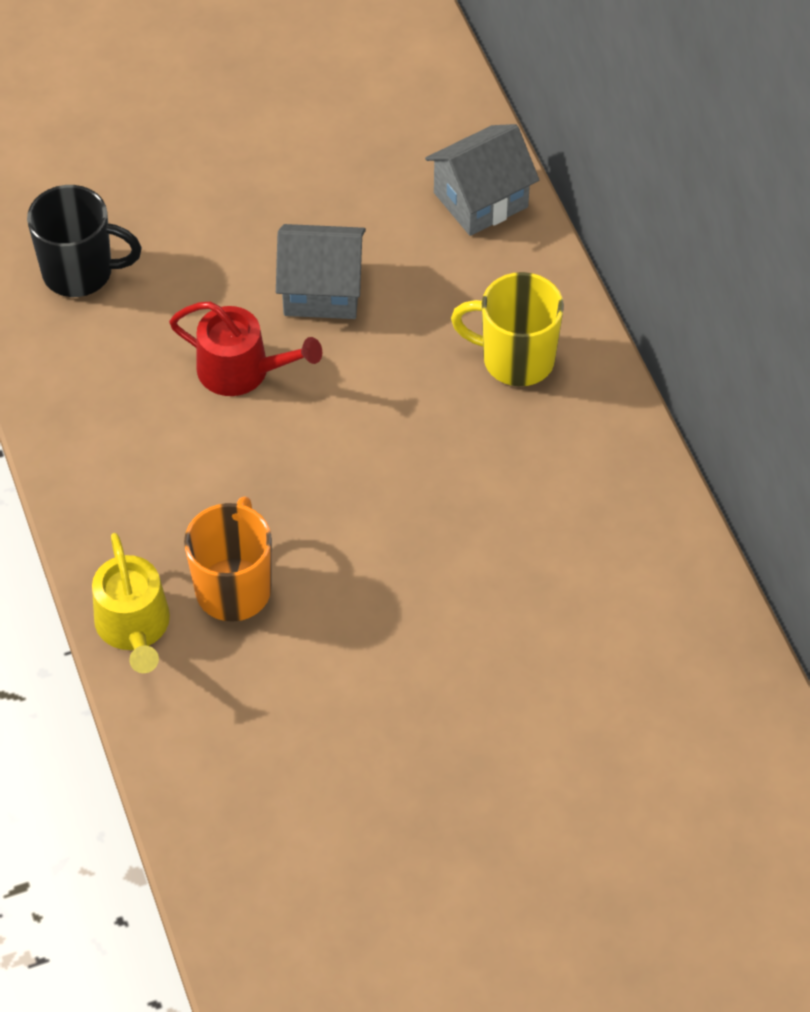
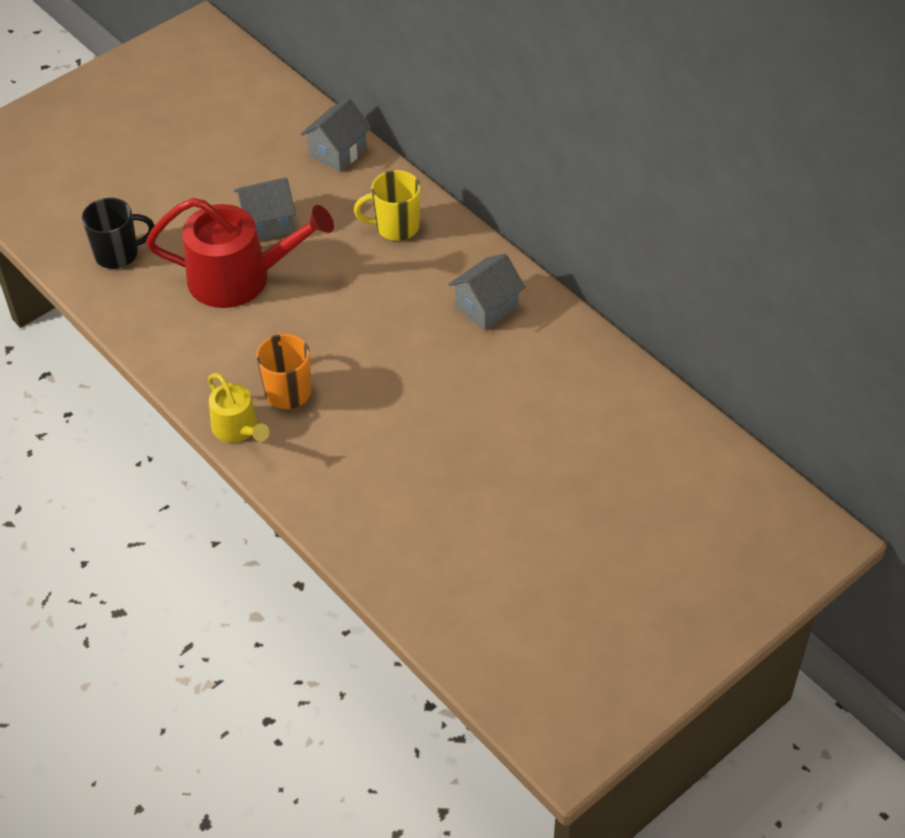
camera: 20 degrees left, 5 degrees down
red watering can [169,301,322,396] -> red watering can [146,198,334,308], size x1.84
none -> grey house [448,253,525,330]

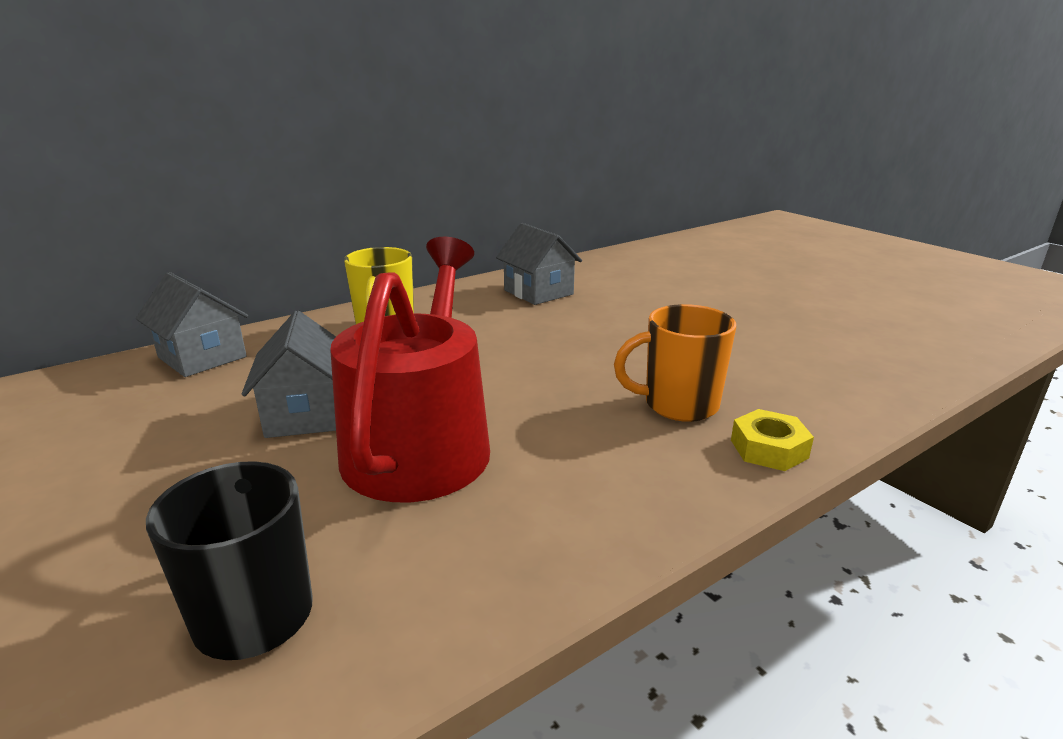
camera: 85 degrees left, 25 degrees down
yellow watering can [208,373,269,443] -> yellow nut [731,409,814,471]

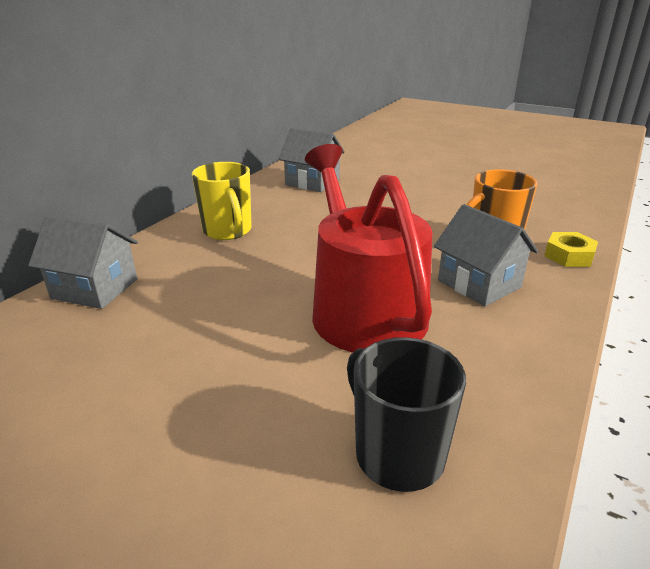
camera: 25 degrees left, 5 degrees up
grey house [242,311,336,438] -> grey house moved to [434,204,538,306]

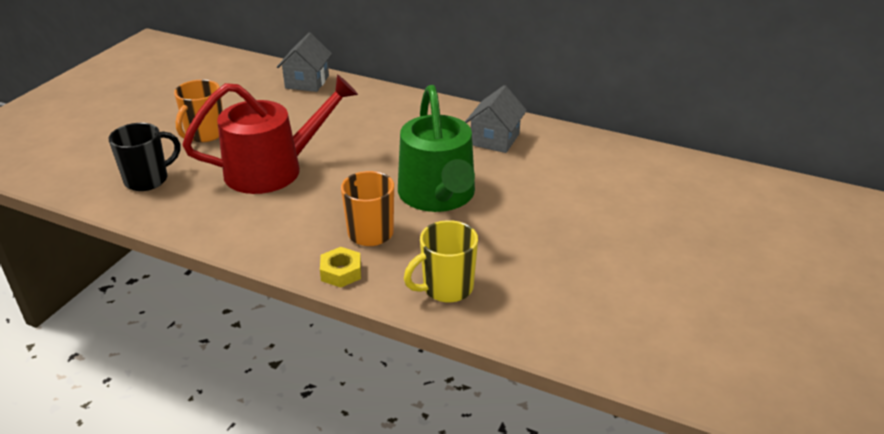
camera: 85 degrees right, 5 degrees up
yellow mug [192,162,252,240] -> yellow mug moved to [404,220,478,303]
grey house [434,204,538,306] -> none
none -> orange mug [174,80,223,142]
none -> green watering can [398,85,475,212]

